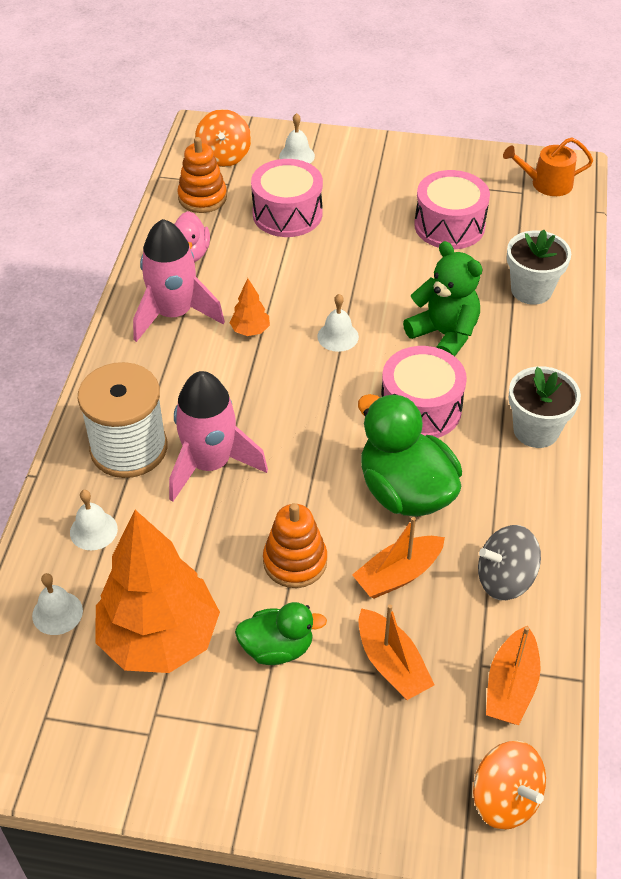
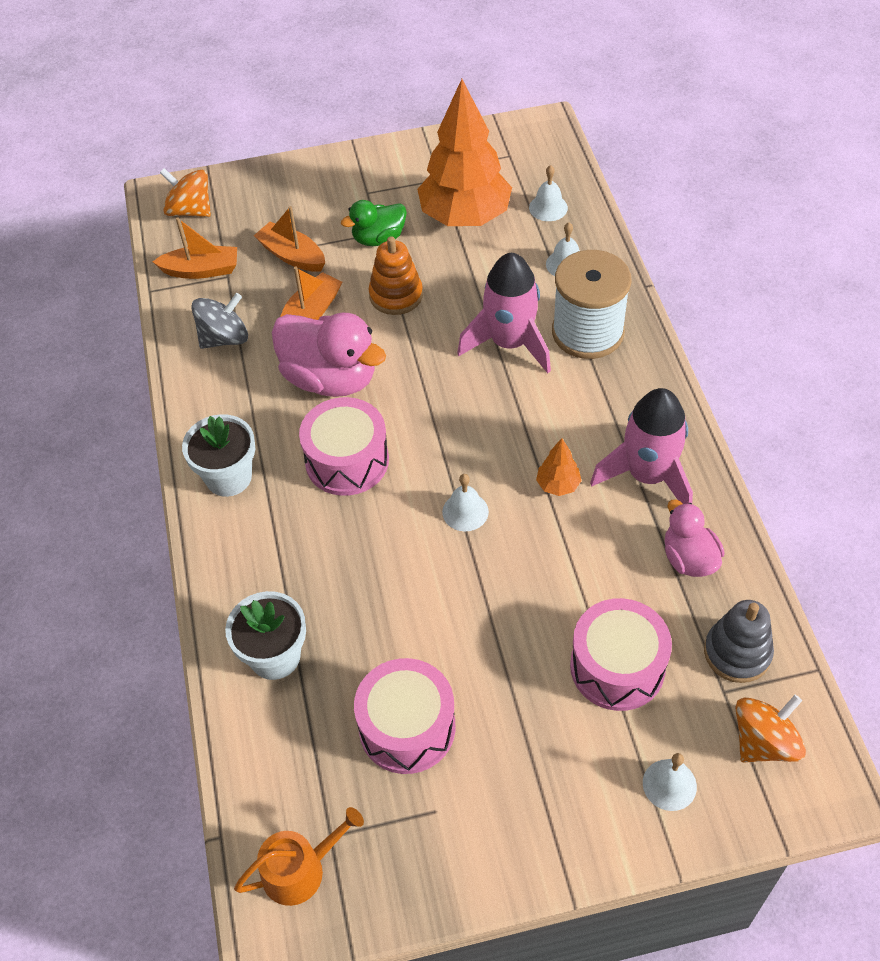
camera: 160 degrees right, 5 degrees up
orange stacking toy [177,137,227,213] -> grey stacking toy [704,600,774,683]
orange spinning top [195,109,251,167] -> orange spinning top turned 75 degrees clockwise [735,695,806,762]
green duck [358,394,462,517] -> pink duck [272,313,386,397]
green teddy bear [403,241,483,356] -> none
orange boat [486,626,541,725] -> orange boat turned 90 degrees clockwise [152,218,237,279]

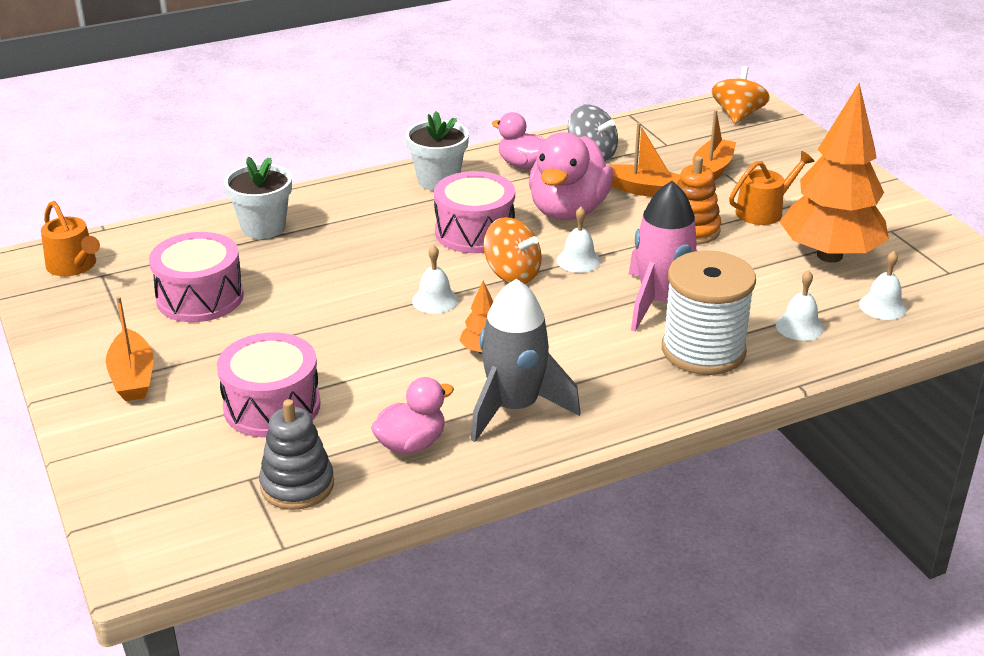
camera: 75 degrees right, 20 degrees down
orange boat [152,218,237,279] -> orange boat moved to [106,296,154,401]
green duck [341,200,407,246] -> orange watering can [729,151,814,225]
pink rocket [590,388,693,504] -> grey rocket [471,279,580,442]
white bell [643,753,697,811] -> white bell moved to [556,207,601,273]
orange spinning top [735,695,806,762] -> orange spinning top moved to [484,217,542,284]
none -> pink duck [492,112,545,169]

